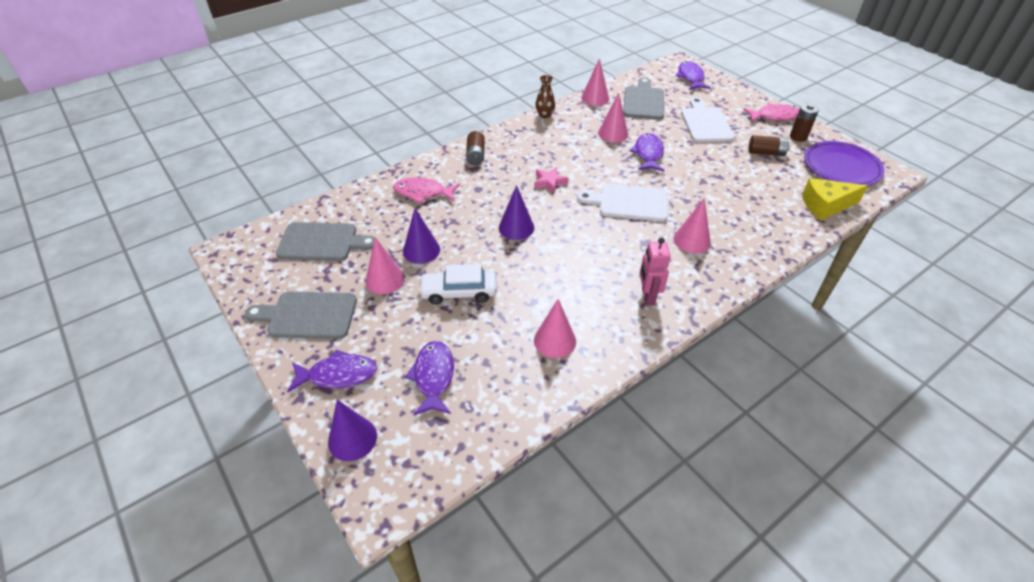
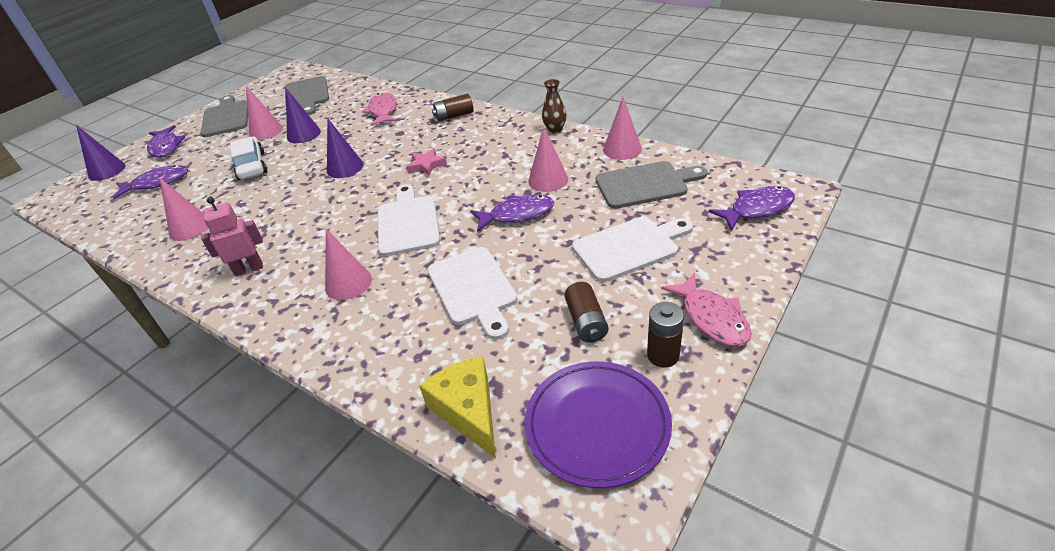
camera: 75 degrees right, 5 degrees down
none -> white cutting board [427,247,517,340]

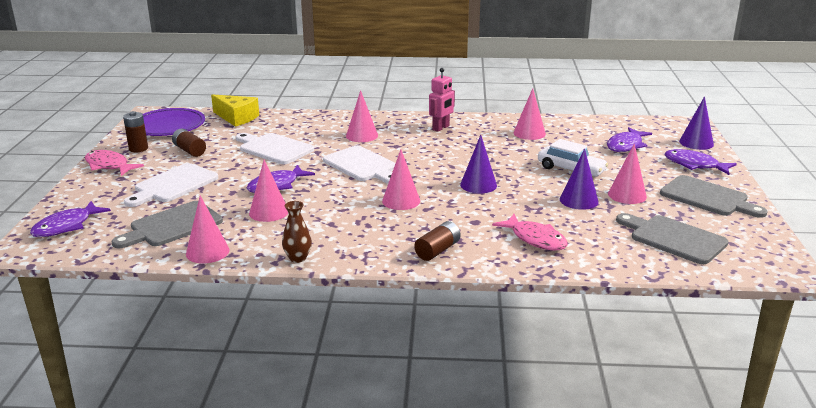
camera: 145 degrees right, 15 degrees down
pink star [406,148,447,176] -> pink cone [382,149,420,210]

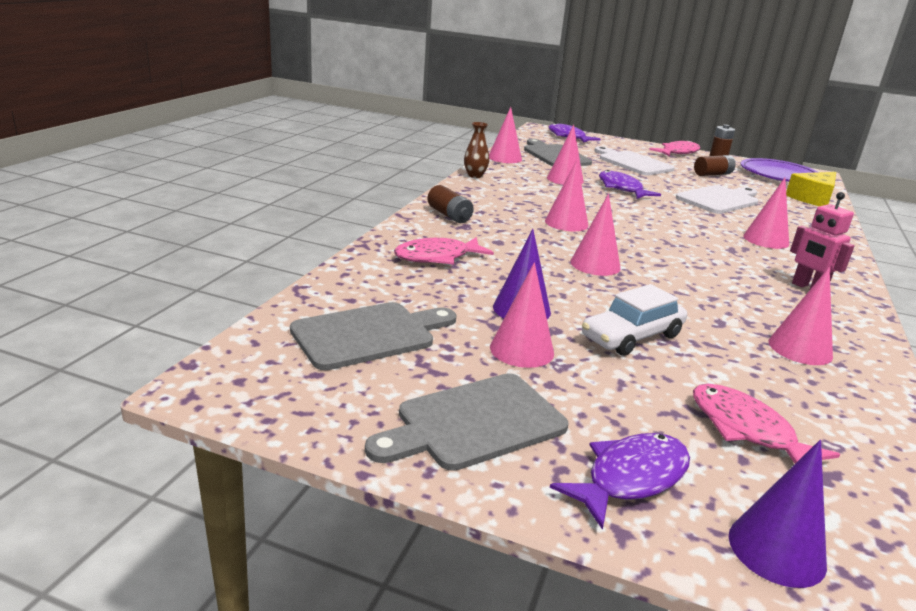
camera: 105 degrees right, 0 degrees up
white cutting board [323,146,395,184] -> none
purple cone [460,135,497,193] -> pink cone [570,194,621,276]
purple fish [607,127,652,152] -> pink fish [693,384,840,463]

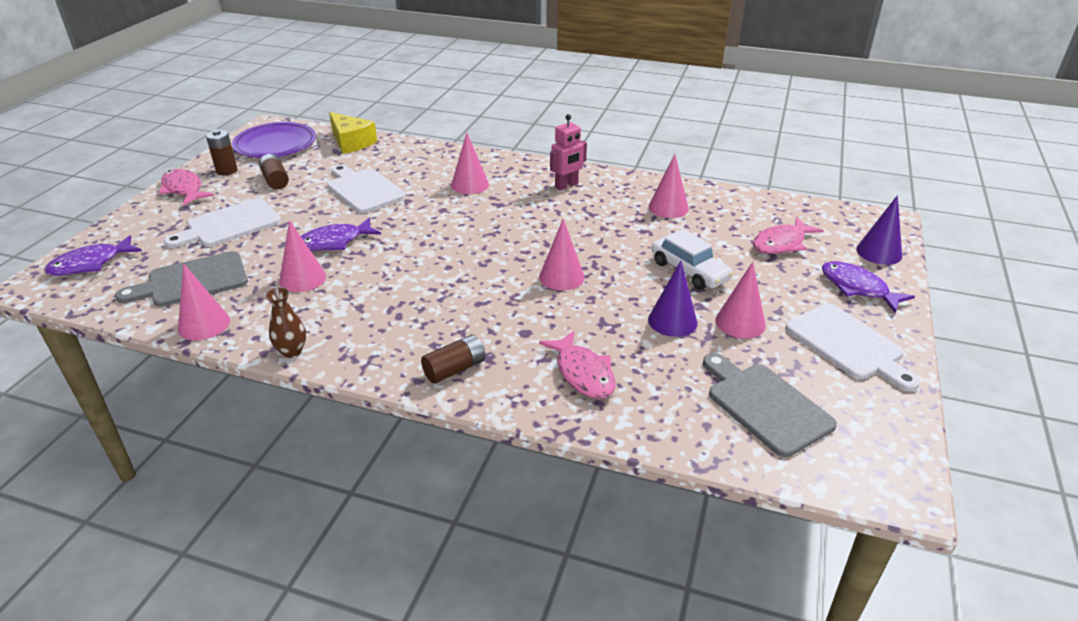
camera: 90 degrees left, 10 degrees up
grey cutting board [365,373,568,471] -> white cutting board [785,303,920,391]
pink cone [545,160,589,231] -> none

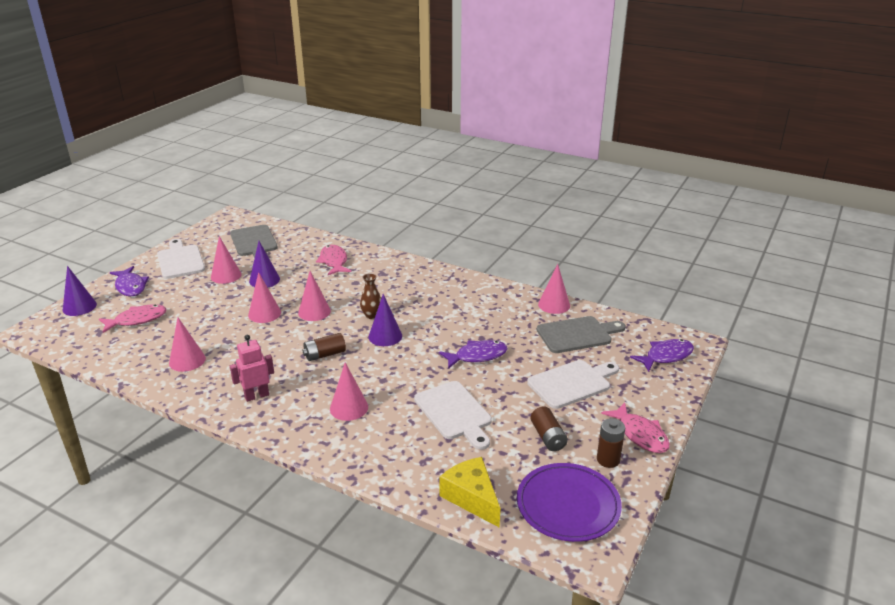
camera: 170 degrees left, 5 degrees down
brown vase [266,287,306,358] -> brown vase moved to [360,273,381,319]
pink cone [279,220,326,292] -> pink cone moved to [248,272,281,323]
brown battery [421,334,486,384] -> brown battery moved to [302,333,346,361]
white car [651,229,734,290] -> none
none -> purple cone [369,294,402,346]

